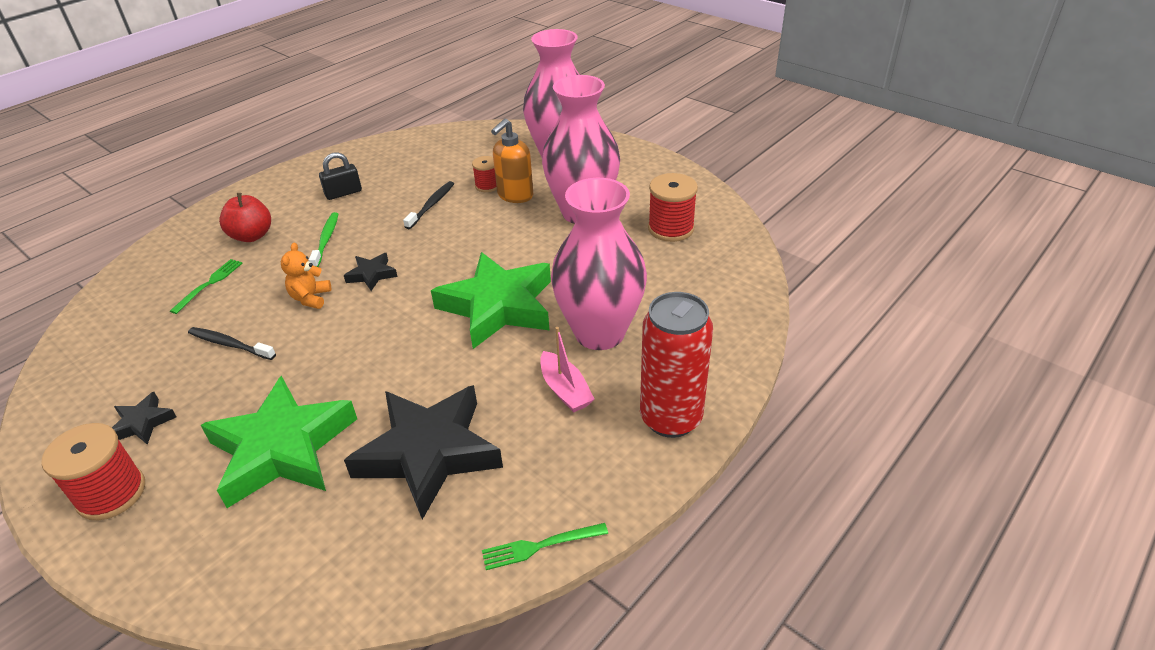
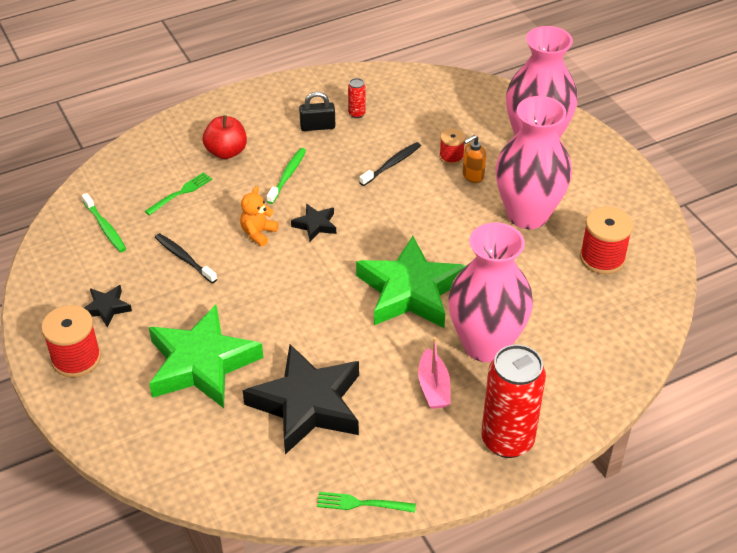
camera: 20 degrees right, 5 degrees up
orange soap dispenser [491,118,533,203] -> orange soap dispenser [462,135,486,183], size x0.64
none -> green toothbrush [82,193,126,252]
none -> red can [348,78,366,118]

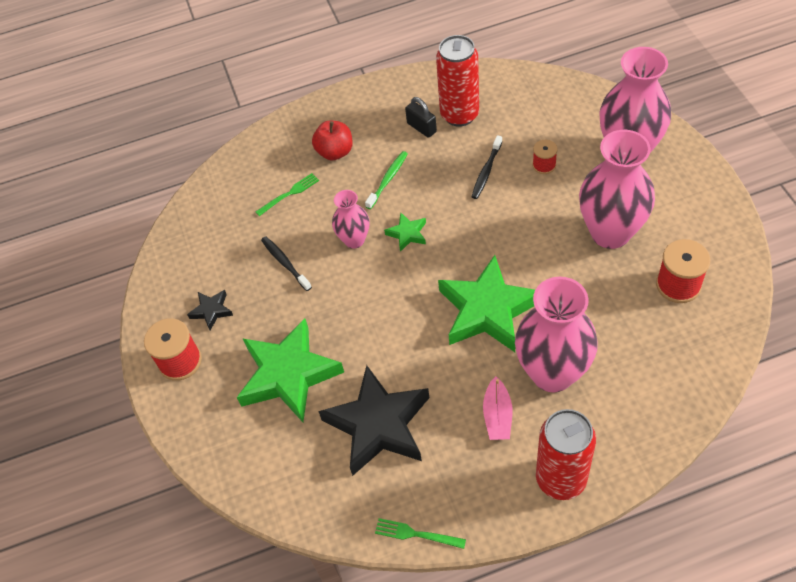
camera: 15 degrees right, 10 degrees up
green toothbrush [82,193,126,252] -> none
orange teddy bear [240,186,278,246] -> pink vase [332,190,370,249]
black star [291,204,336,241] -> green star [384,213,426,252]
black padlock [299,92,335,131] -> black padlock turned 45 degrees clockwise [405,97,437,138]
red can [348,78,366,118] -> red can [436,35,479,127], size x2.42
black toothbrush [359,142,421,186] -> black toothbrush turned 150 degrees clockwise [472,135,502,199]
orange soap dispenser [462,135,486,183] -> none

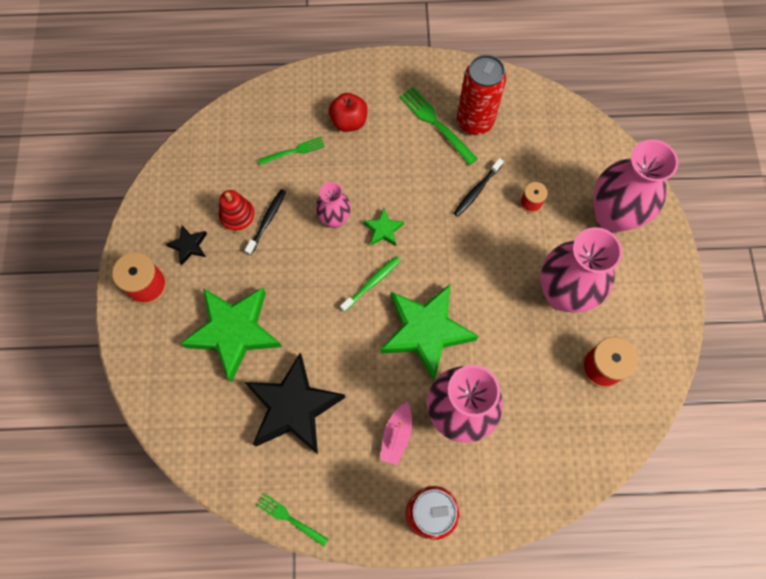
camera: 10 degrees right, 15 degrees up
black toothbrush [261,236,312,291] -> black toothbrush turned 45 degrees clockwise [245,189,286,255]
green toothbrush [365,151,408,209] -> green toothbrush moved to [340,256,401,312]
black padlock [405,97,437,138] -> green fork [399,87,478,165]
none -> red stacking toy [219,190,255,233]

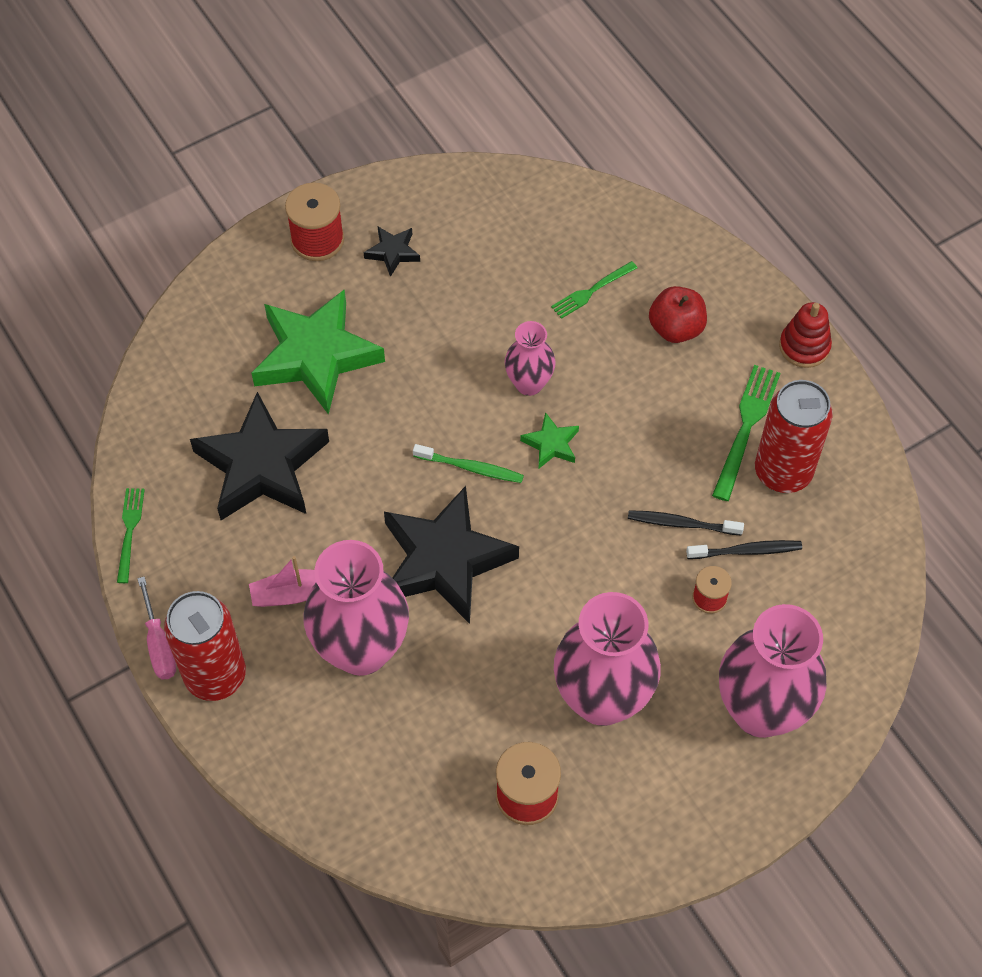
camera: 60 degrees right, 10 degrees down
red stacking toy [219,190,255,233] -> red stacking toy moved to [779,302,832,368]
black toothbrush [245,189,286,255] -> black toothbrush moved to [686,540,802,559]
green fork [258,137,325,165] -> green fork turned 105 degrees clockwise [551,261,638,319]
green star [380,284,478,381] -> black star [384,486,519,624]
none -> pink screwdriver [137,577,176,680]

